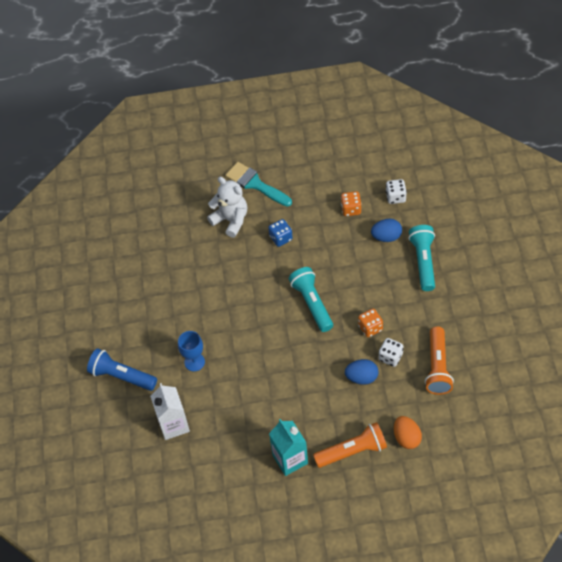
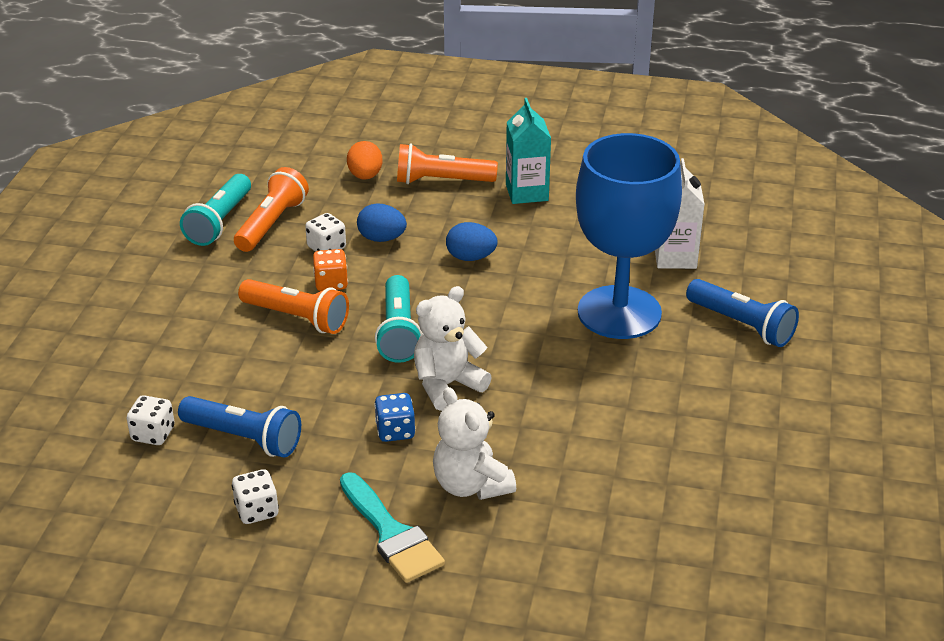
camera: 165 degrees left, 20 degrees down
blue goblet [178,331,205,371] -> blue goblet [576,133,682,339], size x2.47
orange dice [341,191,362,216] -> blue flashlight [178,396,301,458]
blue egg [371,218,402,242] -> blue egg moved to [446,222,497,261]
turquoise flashlight [408,225,435,291] -> turquoise flashlight moved to [180,174,251,246]
none -> white dice [232,469,279,524]
none -> orange flashlight [238,279,349,334]
none -> white teddy bear [414,286,492,411]

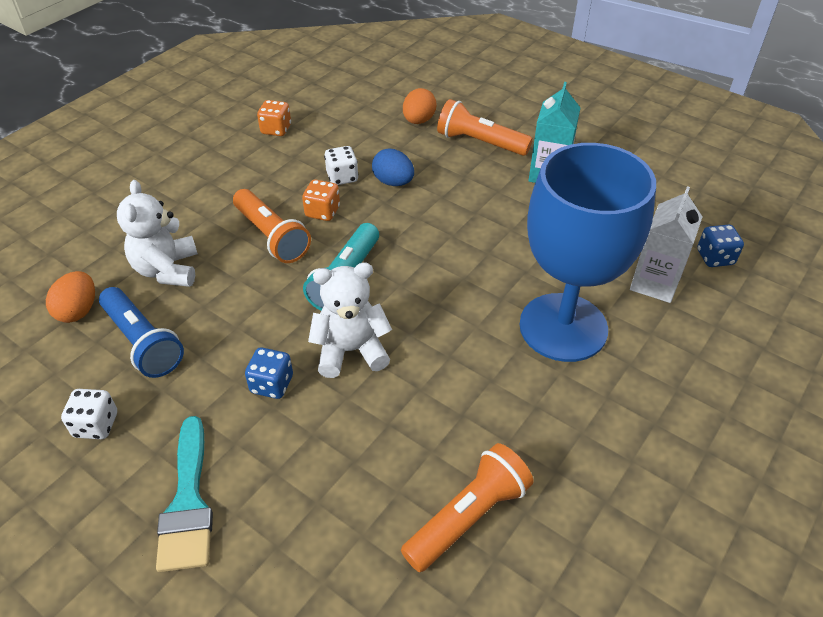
camera: 25 degrees right, 10 degrees up
white dice [127,395,175,445] -> orange egg [46,271,95,323]
turquoise flashlight [180,174,251,246] -> orange dice [257,100,291,136]
orange flashlight [234,167,309,252] -> orange flashlight moved to [401,443,534,572]
white teddy bear [433,387,516,500] -> white teddy bear moved to [117,180,198,287]
blue egg [446,222,497,261] -> none
blue flashlight [686,279,799,347] -> none
none -> blue dice [697,225,744,267]

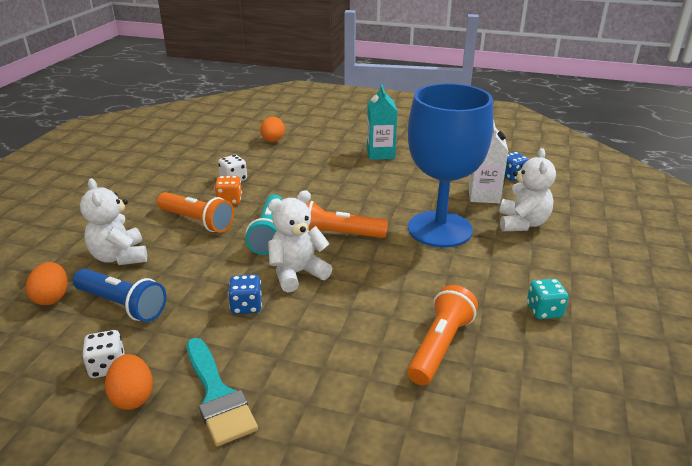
camera: 20 degrees left, 15 degrees down
orange dice [257,100,291,136] -> none
blue egg [372,149,414,186] -> none
orange flashlight [437,99,533,156] -> orange flashlight moved to [306,201,388,238]
none -> orange egg [105,354,153,410]
none -> white teddy bear [499,148,556,231]
none -> turquoise dice [527,279,569,319]

